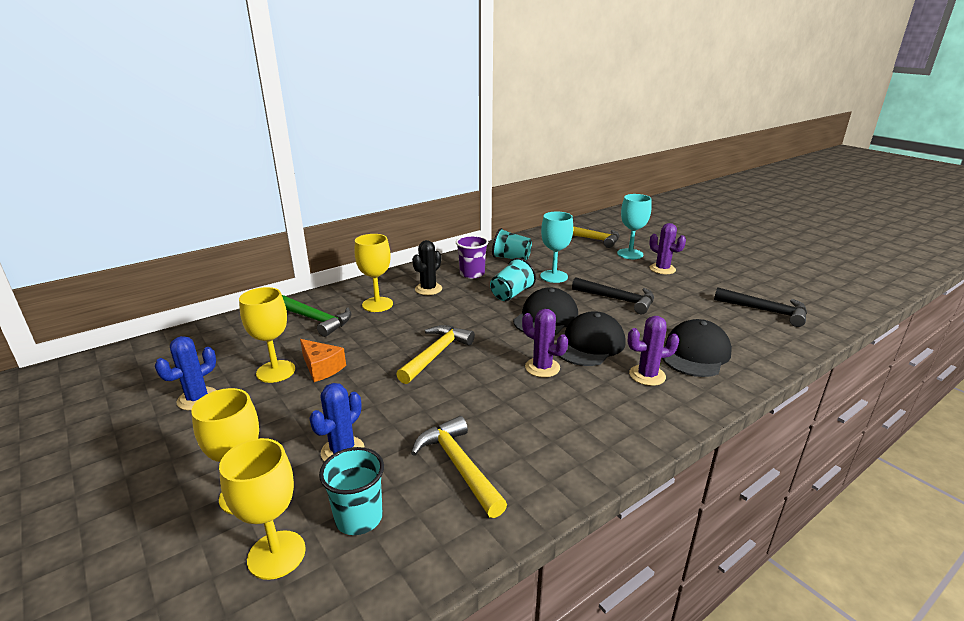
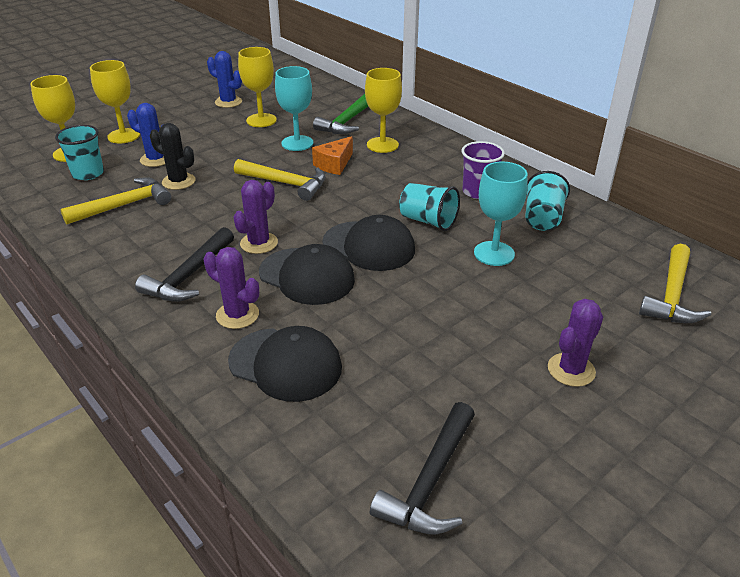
camera: 85 degrees right, 10 degrees up
orange cheese [300,339,346,382] -> orange cheese moved to [312,136,353,175]
black cactus [412,240,442,295] -> black cactus moved to [150,123,195,190]
black hammer [572,277,654,314] -> black hammer moved to [135,227,234,302]
turquoise goblet [617,194,652,259] -> turquoise goblet moved to [275,66,313,151]
purple cactus [628,316,679,386] -> purple cactus turned 45 degrees counterclockwise [203,247,259,329]

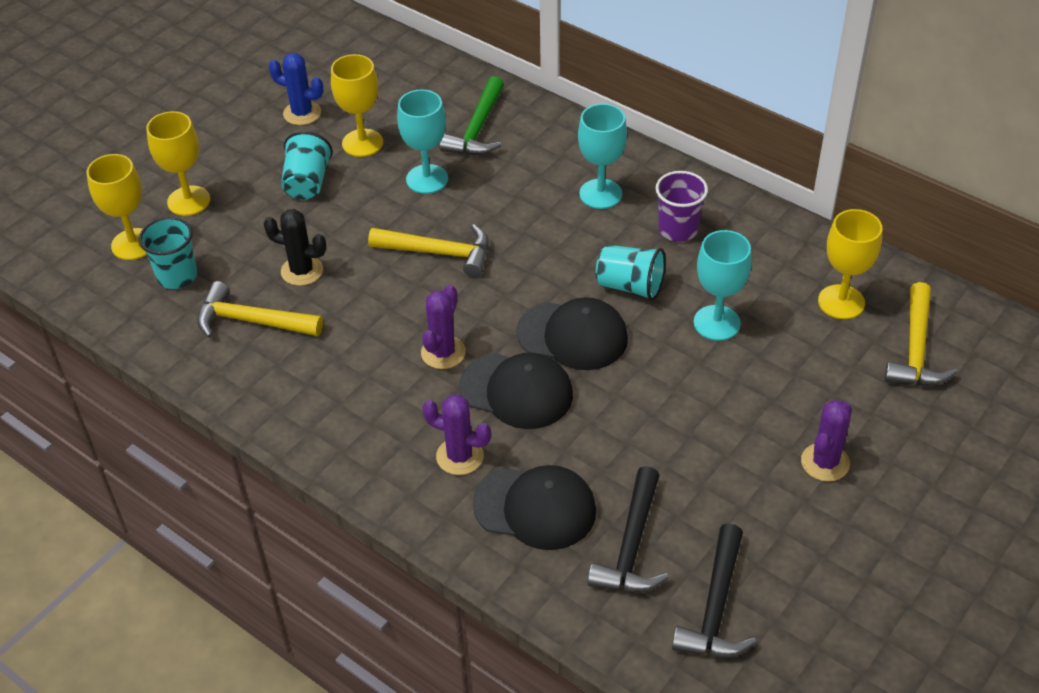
camera: 10 degrees left, 10 degrees up
yellow hammer [60,177,171,225] -> yellow hammer turned 120 degrees counterclockwise [197,281,323,338]
blue cactus [127,103,165,167] -> none
black hammer [135,227,234,302] -> black hammer moved to [587,466,669,592]
orange cheese [312,136,353,175] -> none
yellow goblet [365,68,402,153] -> yellow goblet moved to [818,209,883,319]
turquoise cup [525,171,570,231] -> turquoise cup moved to [281,131,333,200]
none -> turquoise goblet [578,104,627,209]

